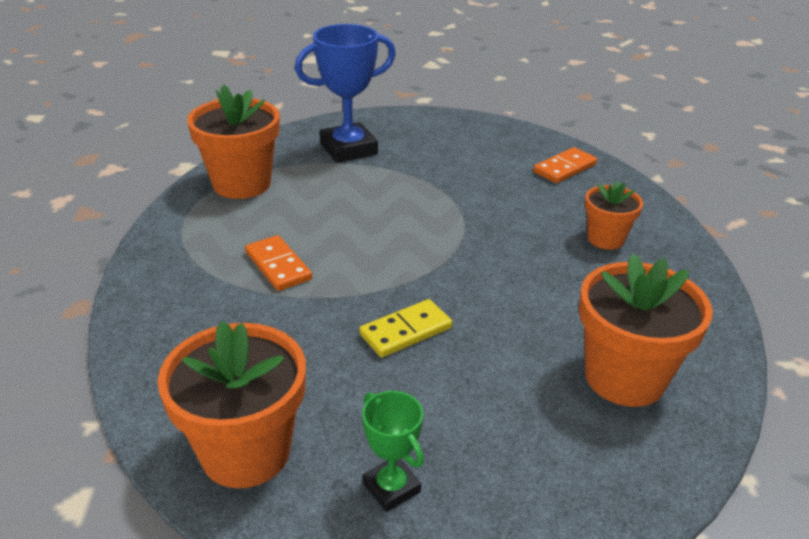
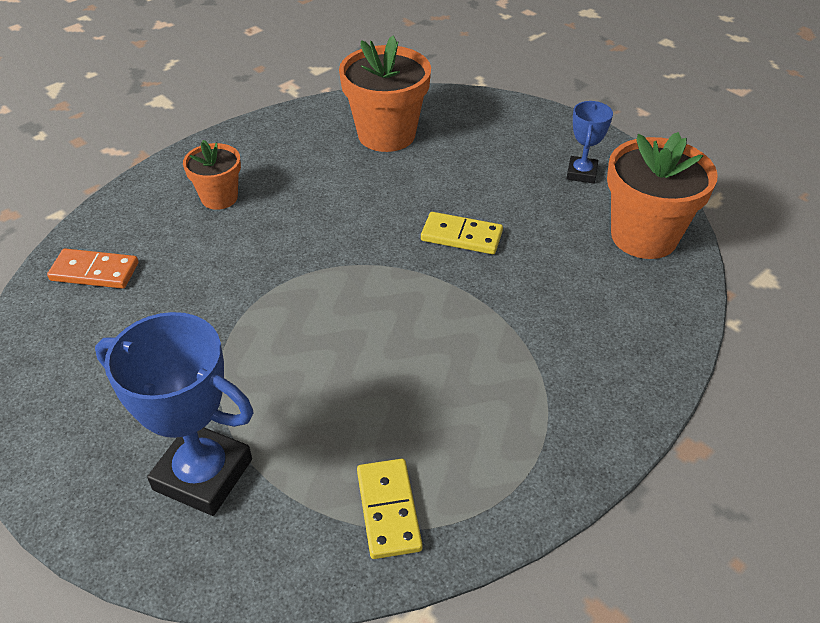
camera: 130 degrees left, 10 degrees up
orange flower pot [187,84,280,199] -> yellow domino [357,459,423,559]
orange domino [245,235,312,291] -> none
green trophy [362,391,424,512] -> blue trophy [566,101,613,184]

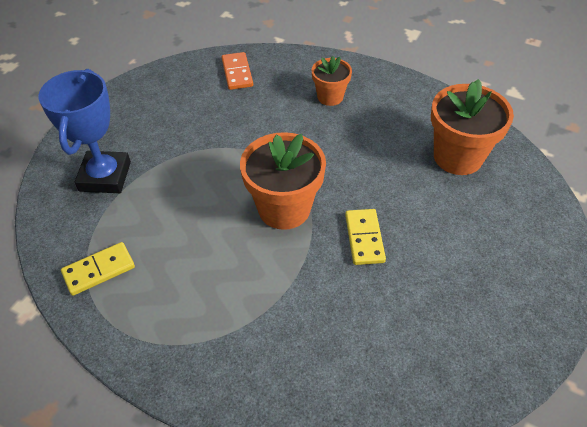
camera: 70 degrees right, 5 degrees up
blue trophy [566,101,613,184] -> none
orange flower pot [607,132,718,259] -> orange flower pot moved to [240,132,326,230]

